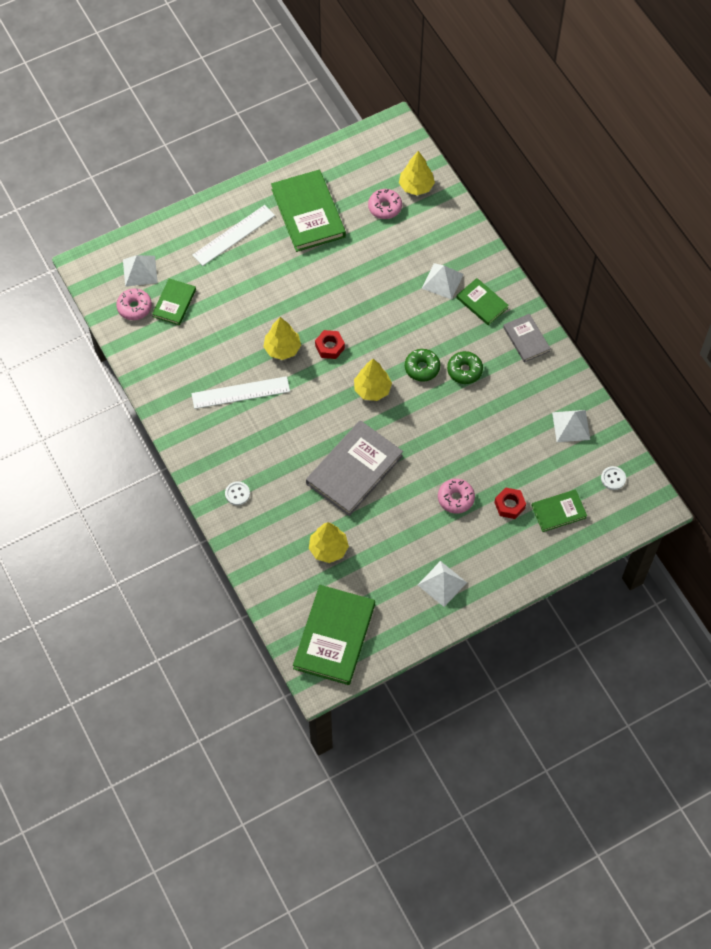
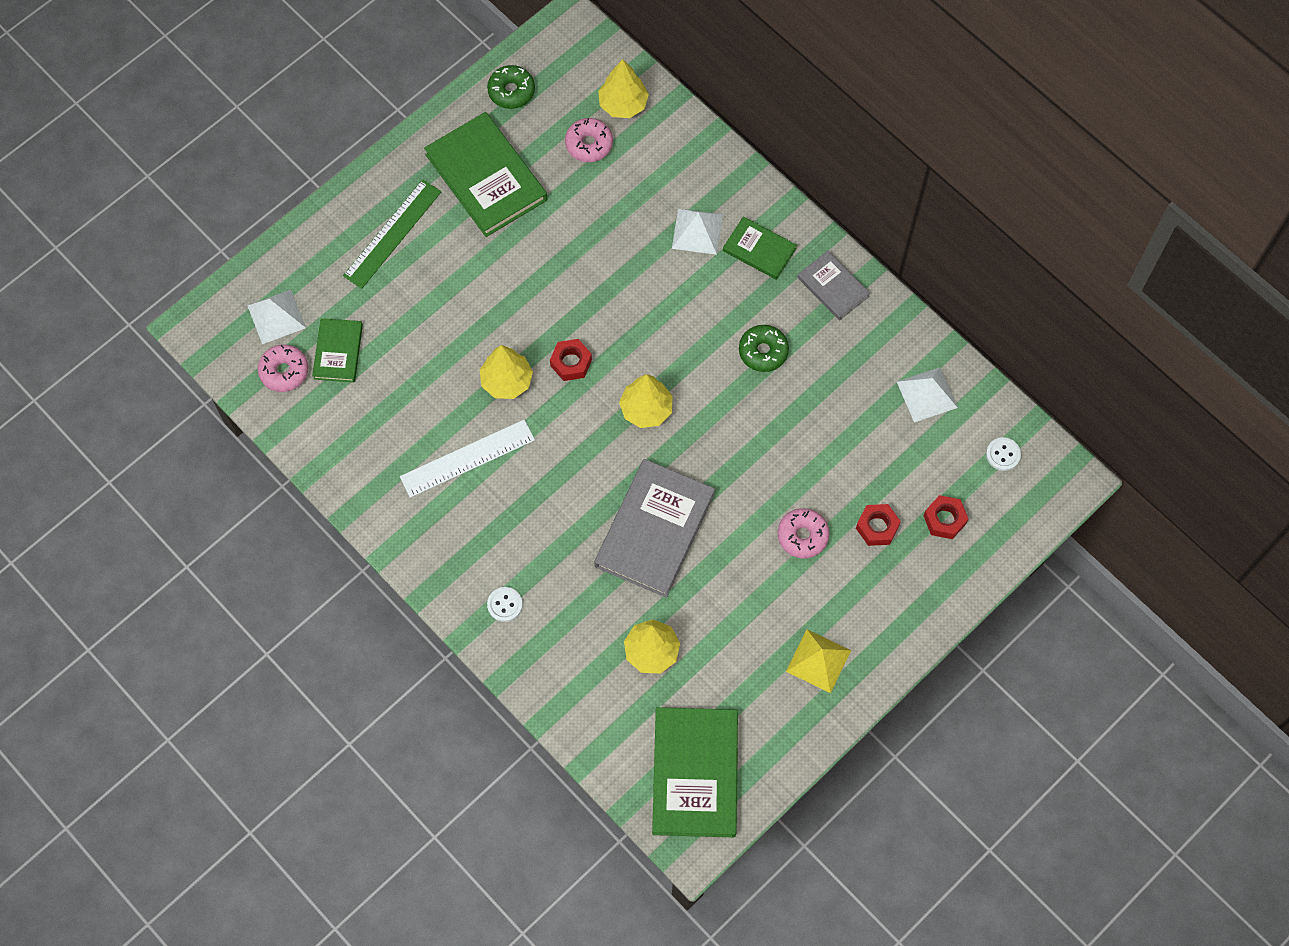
camera: 15 degrees left, 5 degrees up
white ruler [192,205,275,266] -> green ruler [343,179,442,288]
green donut [405,349,440,382] -> green donut moved to [487,65,535,109]
white pyramid [418,561,467,607] -> yellow pyramid [786,629,851,693]
green book [531,490,587,532] -> red nut [923,495,968,539]

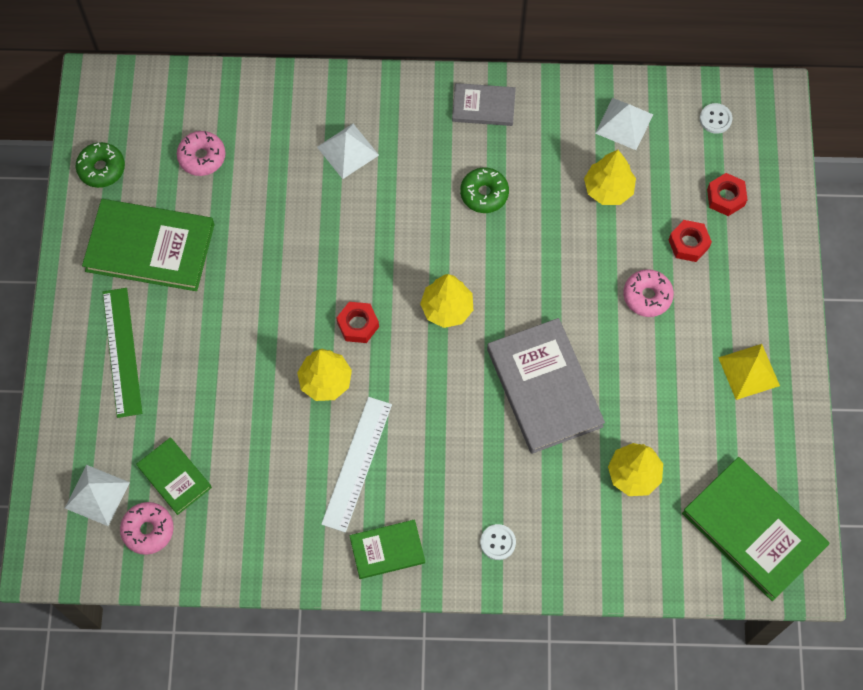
camera: 45 degrees left, 0 degrees up
yellow tree [598,59,649,118] -> yellow tree moved to [584,150,636,205]
green book [723,216,797,280] -> green book moved to [349,519,425,579]

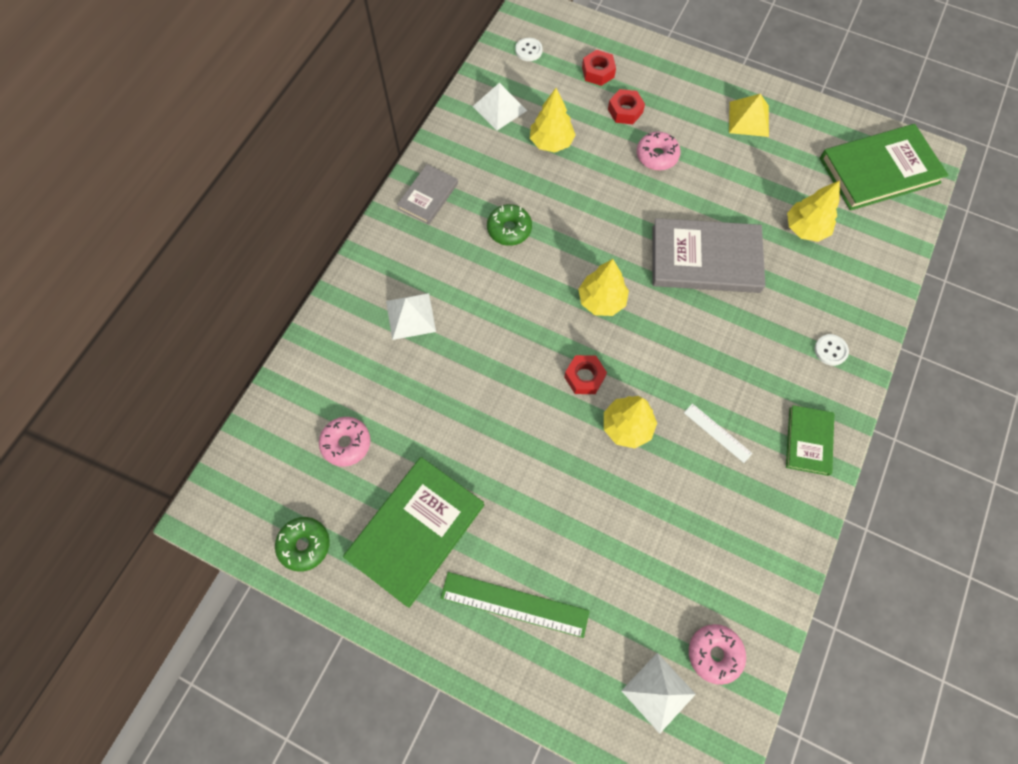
camera: 65 degrees left, 0 degrees up
green book [136,437,212,515] -> none
white ruler [321,397,392,533] -> white ruler [684,403,753,463], size x0.56

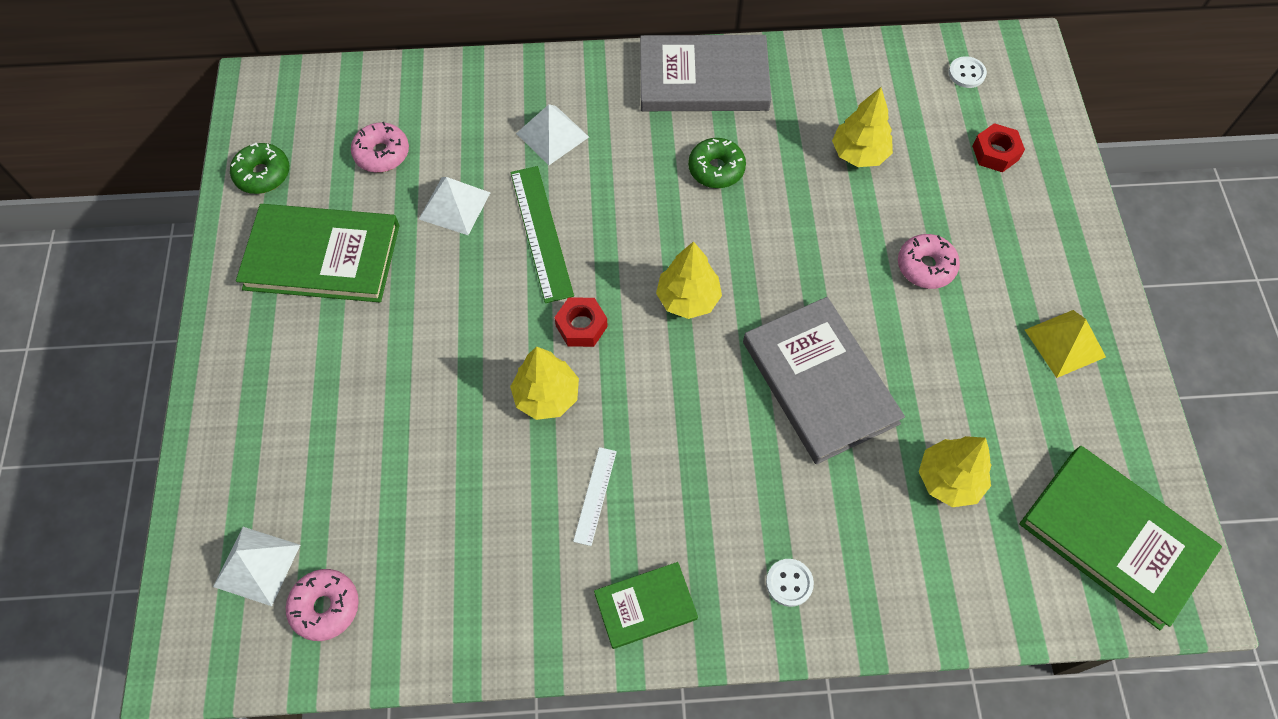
camera: 60 degrees right, 5 degrees down
grey book [397,164,458,225] -> grey book [640,35,771,111], size x1.83
green ruler [441,572,590,638] -> green ruler moved to [510,166,574,303]
white pyramid [472,83,527,131] -> white pyramid moved to [419,177,490,235]
red nut [608,89,645,124] -> none

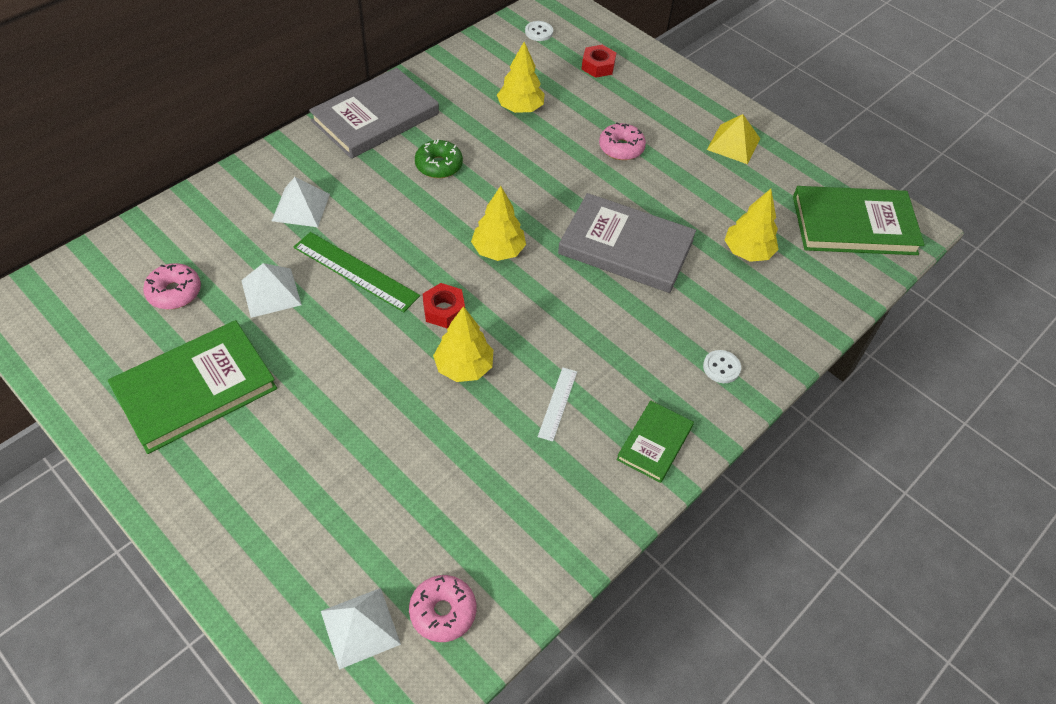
camera: 45 degrees left, 10 degrees down
green donut [230,143,289,194] -> none
white ruler [573,447,617,546] -> white ruler turned 45 degrees clockwise [538,367,577,442]

